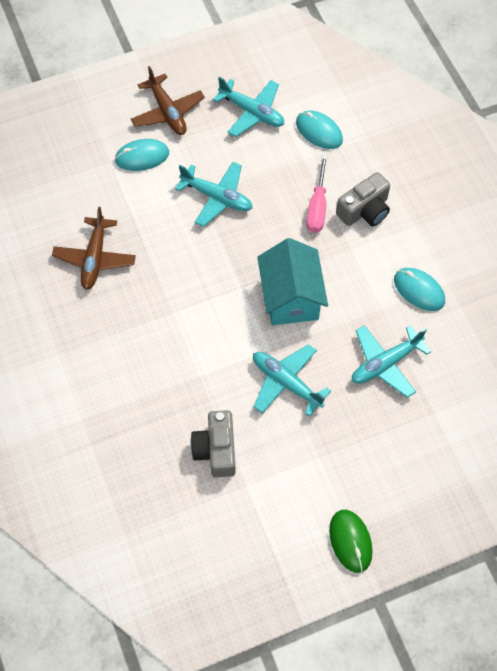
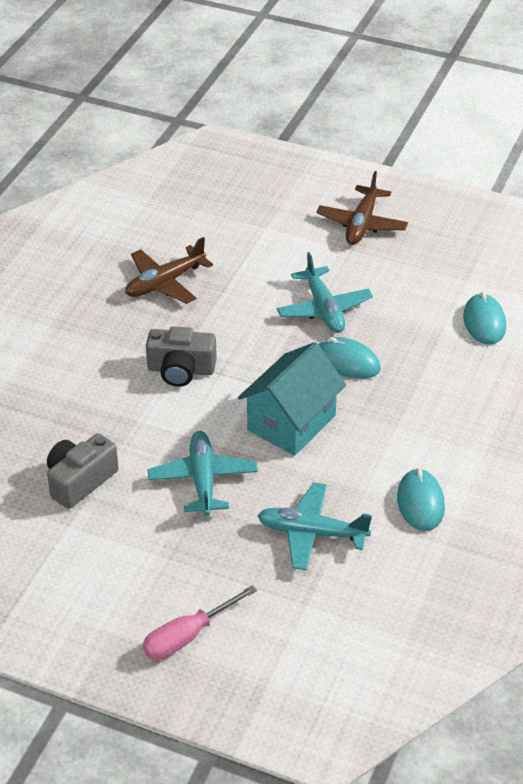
camera: 45 degrees right, 20 degrees down
turquoise mouse [115,139,169,171] -> turquoise mouse moved to [318,337,381,379]
turquoise plane [213,77,284,137] -> none
pink screwdriver [306,155,328,233] -> pink screwdriver moved to [142,585,257,660]
green mouse [329,510,373,573] -> none
grey camera [336,172,390,226] -> grey camera moved to [146,326,217,387]

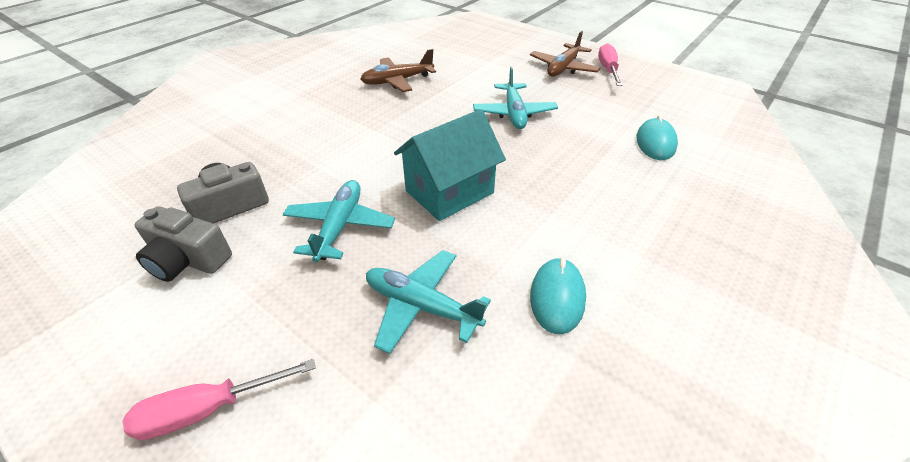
camera: 15 degrees right, 0 degrees up
grey camera [146,326,217,387] -> grey camera moved to [135,206,232,282]
turquoise mouse [318,337,381,379] -> none
none -> pink screwdriver [598,43,623,86]

